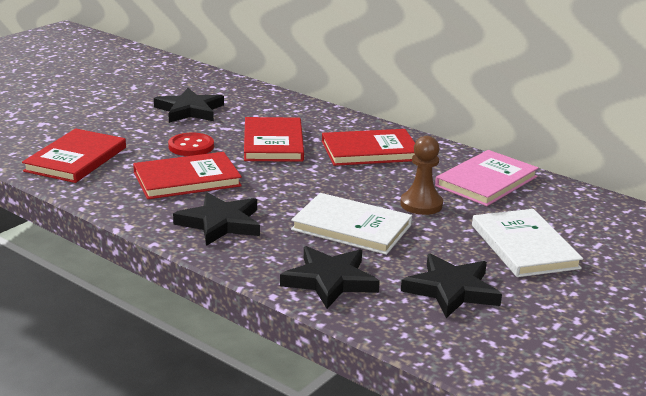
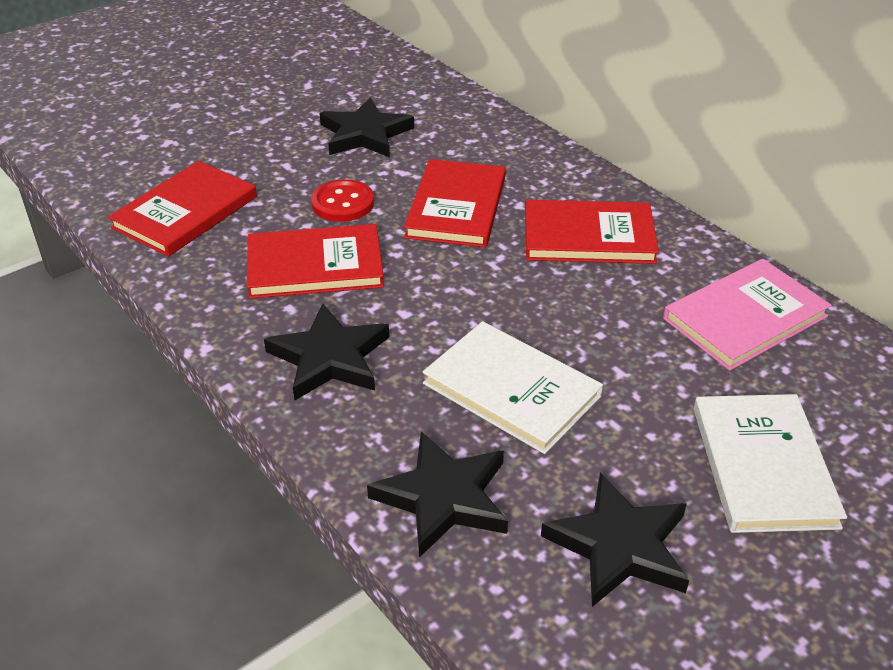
camera: 15 degrees right, 15 degrees up
brown pawn [400,136,443,215] -> none

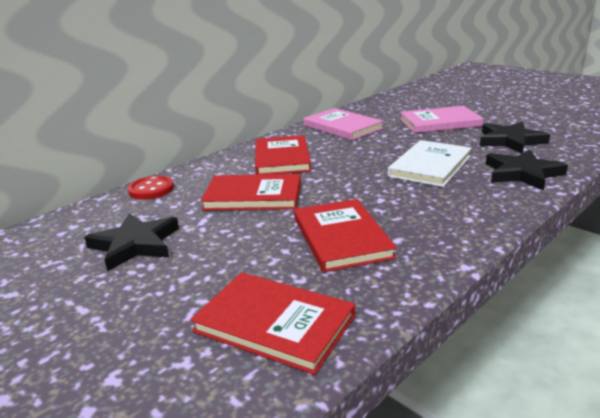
camera: 95 degrees left, 15 degrees down
black star [264,303,389,400] -> none
red button [311,179,374,222] -> red button moved to [128,176,174,200]
white book [694,394,847,533] -> pink book [400,106,483,133]

